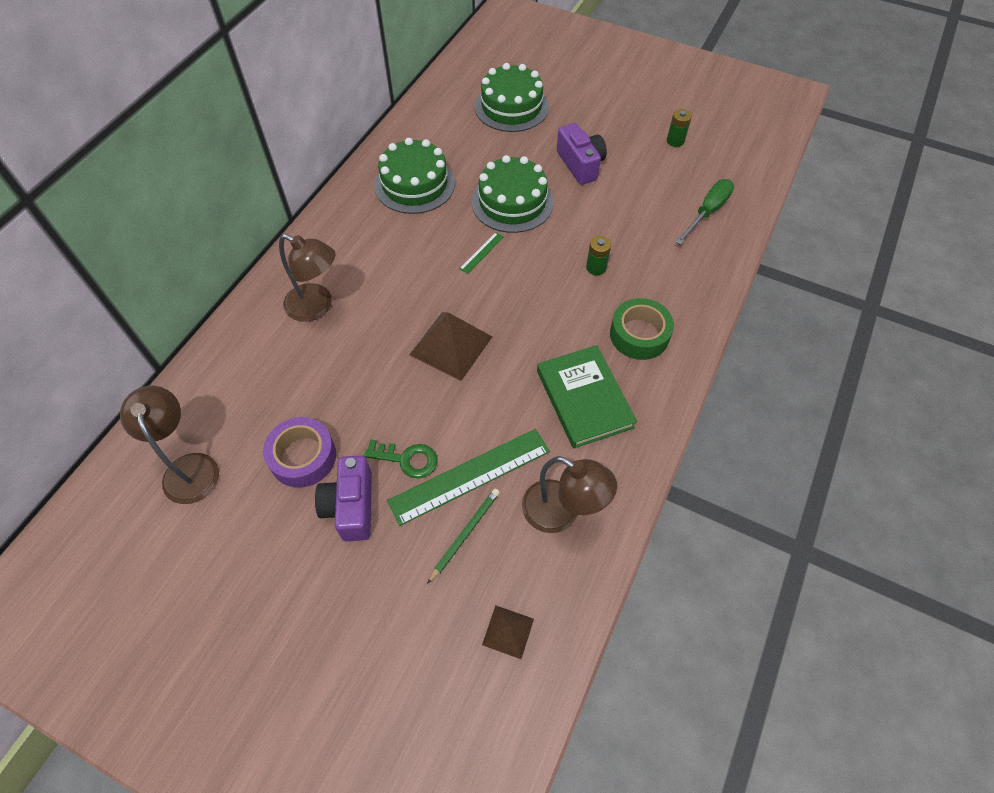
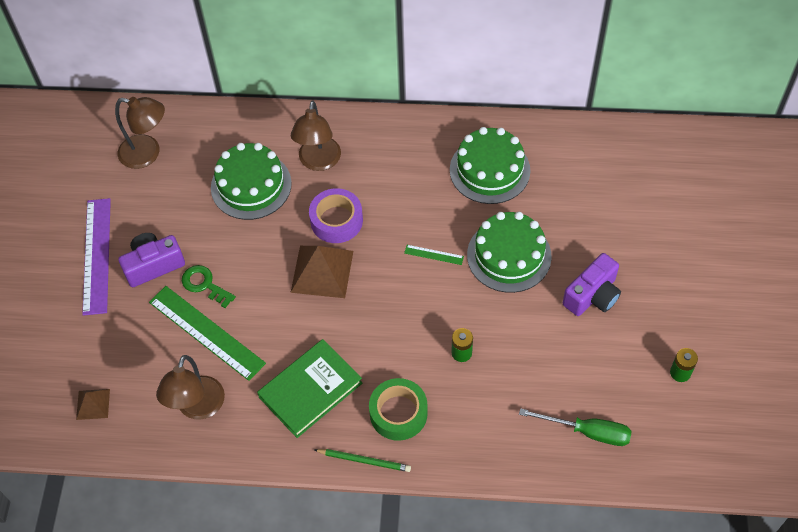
camera: 70 degrees right, 0 degrees up
brown lamp [120,386,219,504] -> brown lamp turned 60 degrees clockwise [115,97,165,169]
purple tape [263,417,336,488] -> purple tape moved to [309,188,363,243]
green key [364,439,438,479] -> green key turned 135 degrees clockwise [182,265,236,308]
green pencil [427,489,500,584] -> green pencil moved to [314,449,411,472]
green cake [475,63,549,132] -> green cake moved to [211,143,292,220]
none -> purple ruler [82,198,111,316]

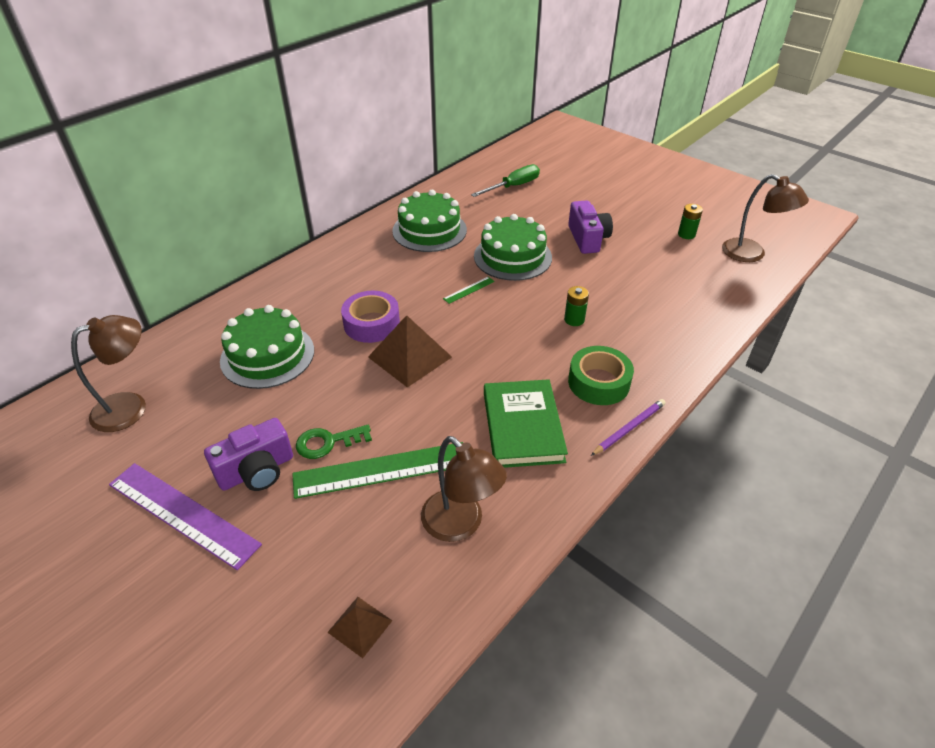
camera: 55 degrees left, 15 degrees down
purple camera [118,233,185,287] -> purple camera turned 135 degrees counterclockwise [204,418,293,491]
brown lamp [291,100,341,171] -> brown lamp moved to [722,174,809,262]
green pencil [314,449,411,472] -> purple pencil [591,399,666,456]
green screwdriver [519,408,632,446] -> green screwdriver moved to [471,164,540,197]

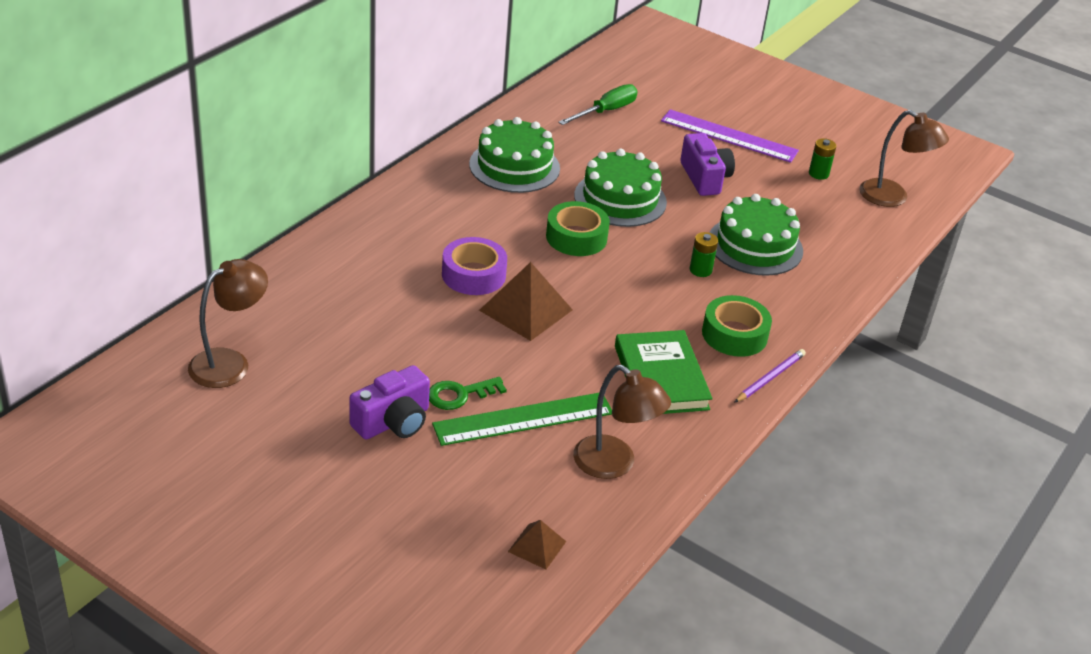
camera: 10 degrees left, 5 degrees down
purple ruler [109,463,262,570] -> purple ruler moved to [661,109,799,163]
green cake [220,305,314,389] -> green cake moved to [710,194,803,276]
green ruler [443,277,495,304] -> green tape [546,201,610,256]

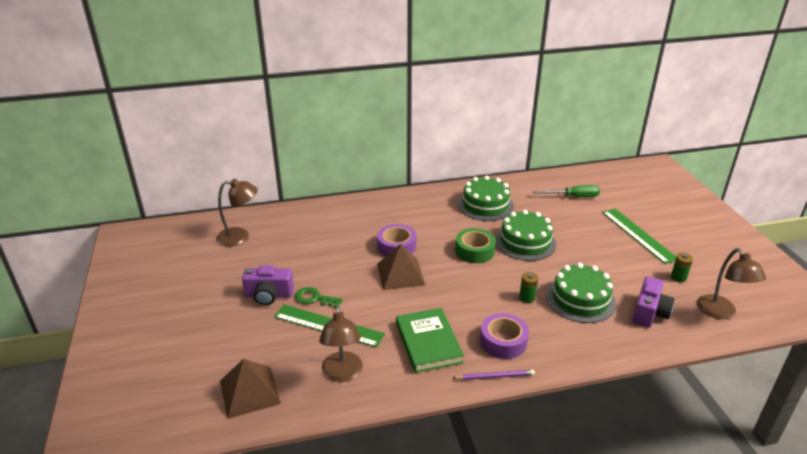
camera: 45 degrees right, 5 degrees down
brown pyramid [508,520,566,569] -> brown pyramid [220,359,281,419], size x1.85
green book [615,330,713,414] -> green book turned 45 degrees counterclockwise [396,308,464,373]
purple ruler [661,109,799,163] -> green ruler [602,209,676,264]
purple camera [680,133,735,196] -> purple camera moved to [633,276,675,327]
green tape [702,295,772,357] -> purple tape [480,313,529,359]

